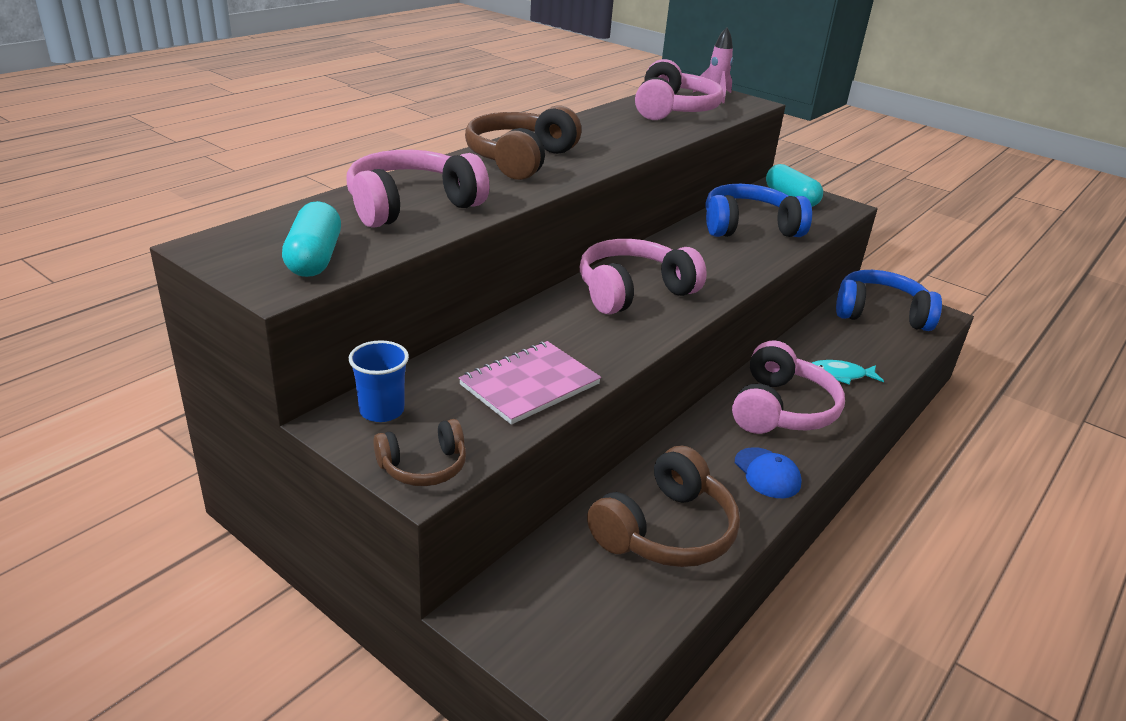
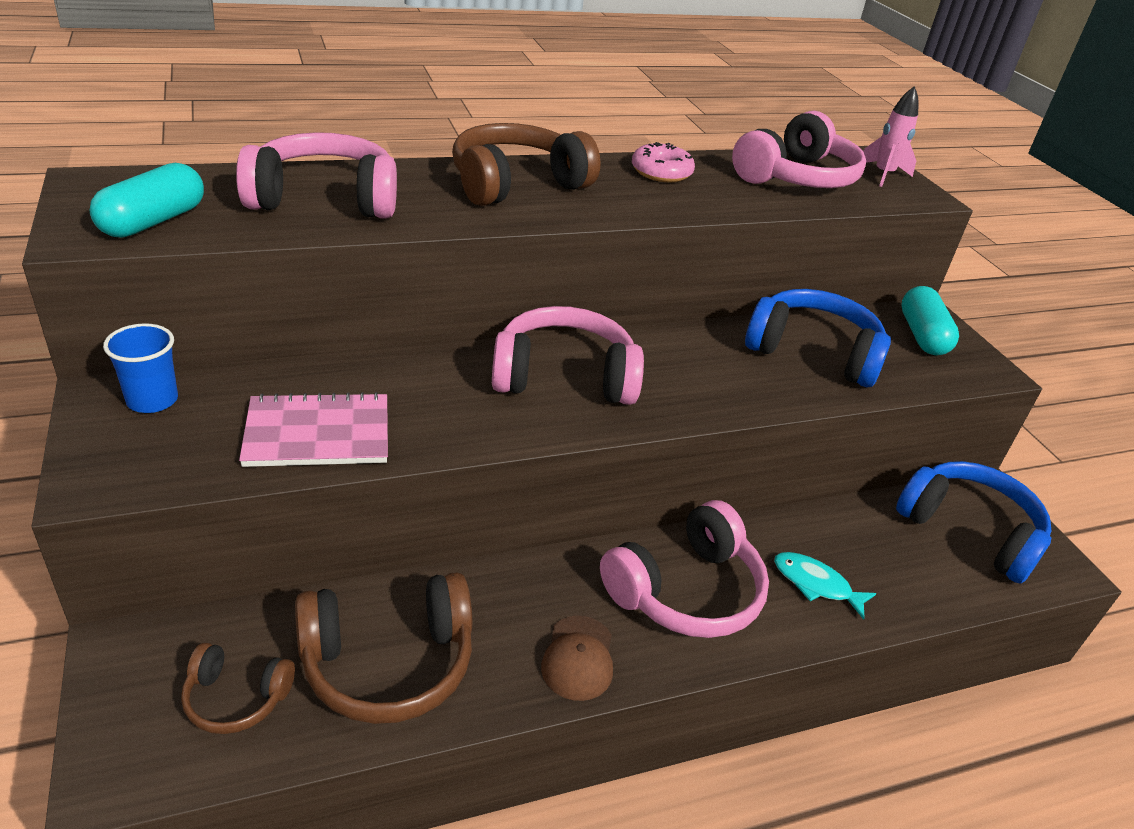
camera: 30 degrees right, 5 degrees up
brown headphones [374,419,466,486] -> brown headphones moved to [181,643,295,734]
blue cap [735,447,801,498] -> brown cap [541,616,613,701]
none -> pink donut [632,142,695,182]

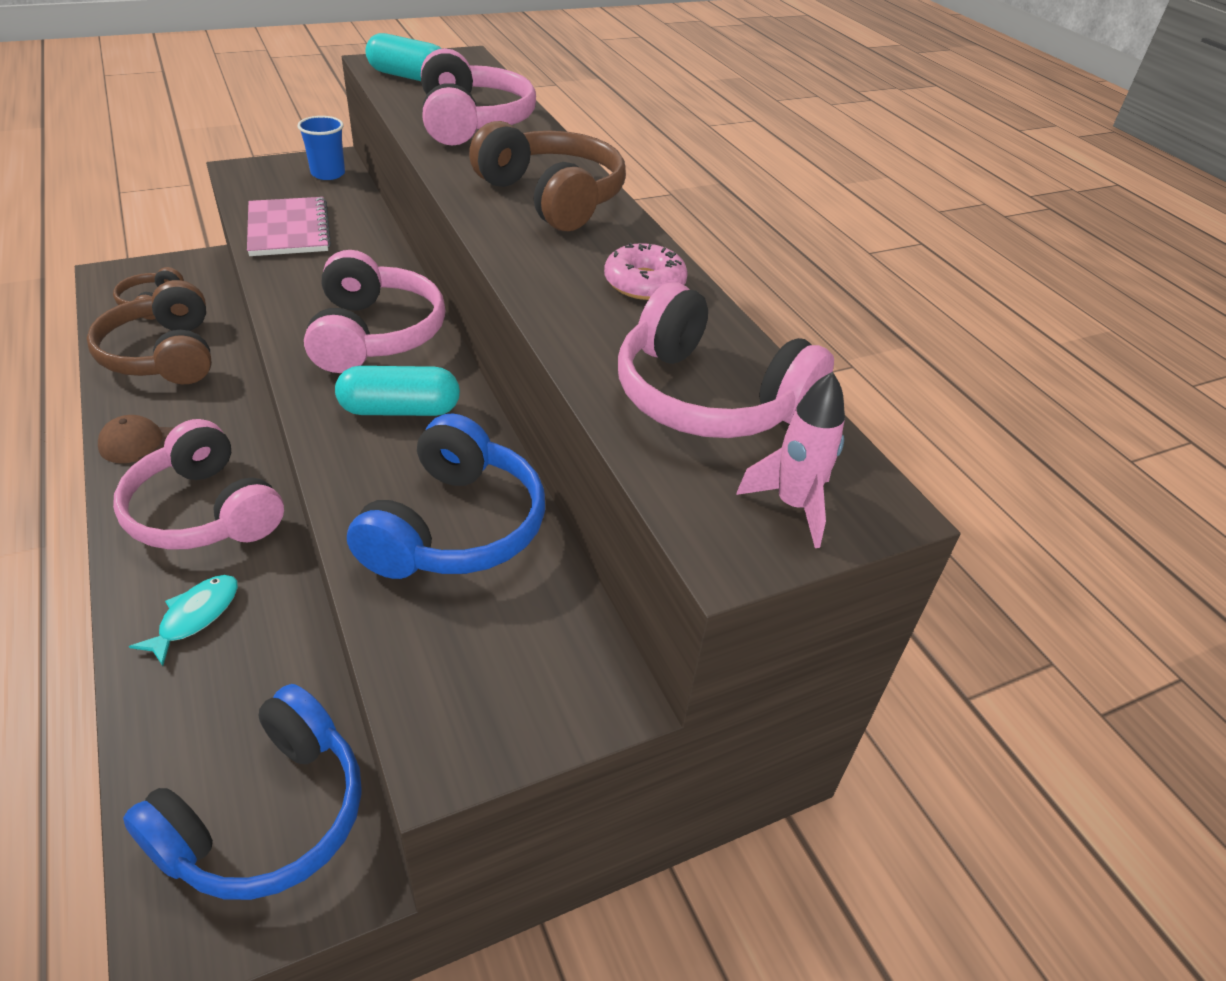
camera: 85 degrees right, 5 degrees up
turquoise capsule [901,286,959,355] -> turquoise capsule moved to [335,366,460,416]

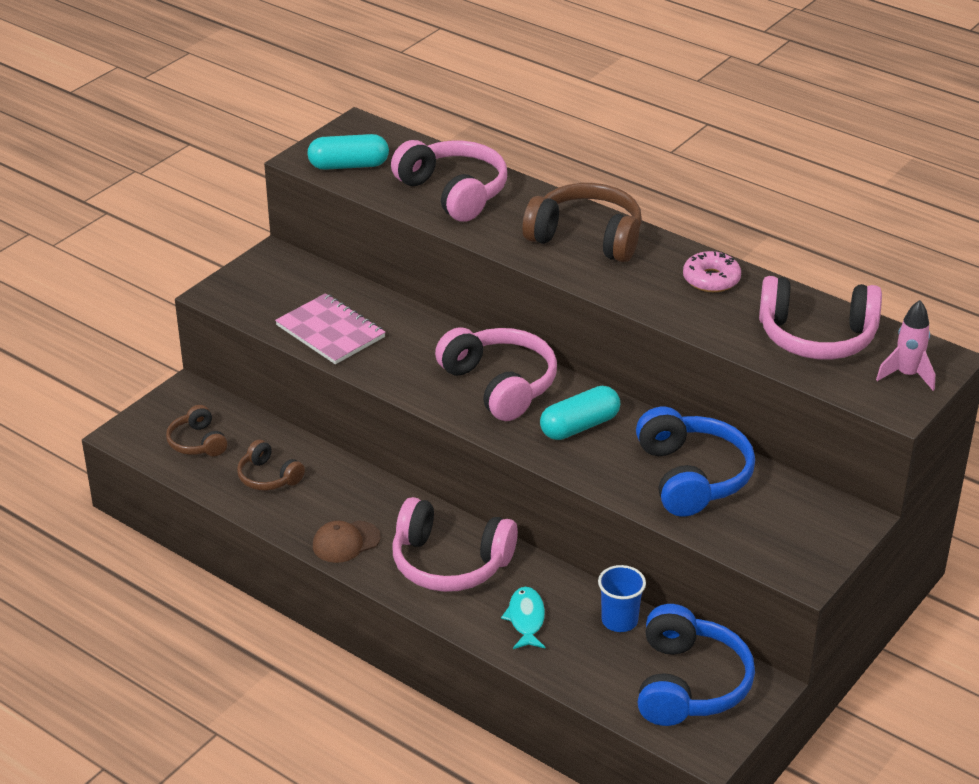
camera: 25 degrees left, 5 degrees down
brown headphones [87,280,212,384] -> brown headphones [237,440,305,491], size x0.55
blue cup [297,116,345,180] -> blue cup moved to [598,565,646,632]

